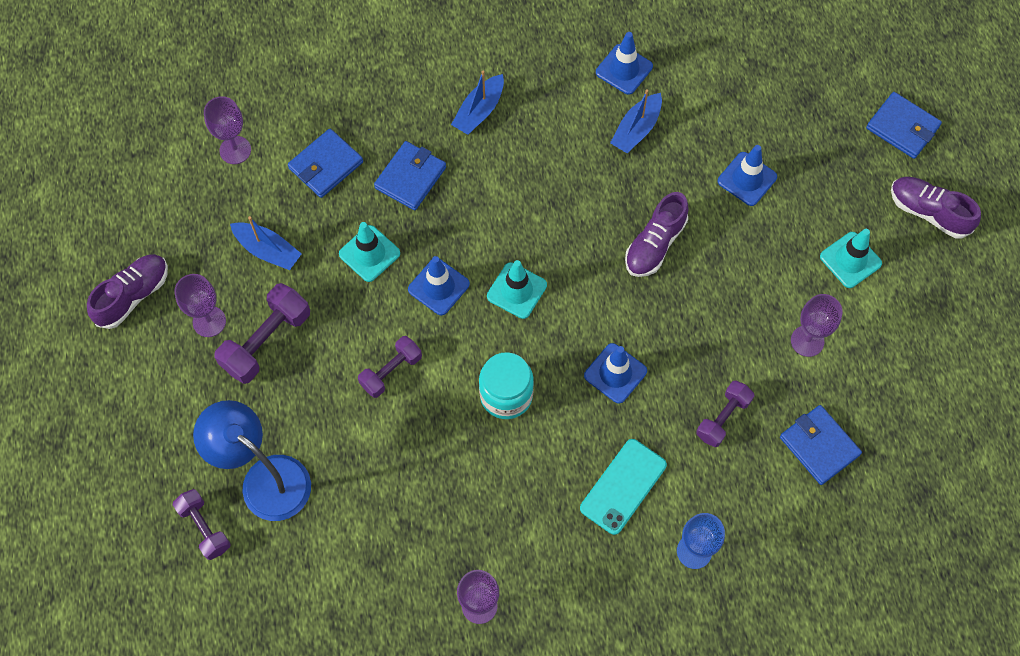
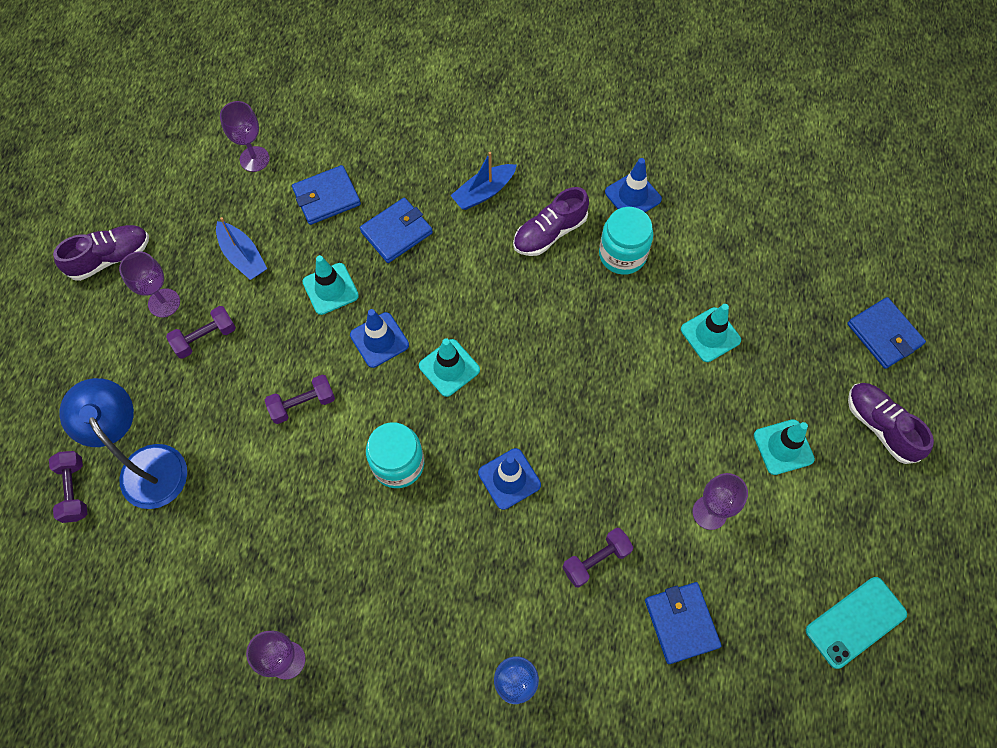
camera: 20 degrees right, 0 degrees up
purple dumbbell [214,283,310,384] -> purple dumbbell [166,306,236,359], size x0.65
turquoise phone [580,439,667,535] -> turquoise phone moved to [806,577,907,669]
blue boat [610,89,662,153] -> turquoise jar [599,207,653,275]
purple shoe [625,192,688,277] -> purple shoe moved to [513,187,589,256]
blue traffic cone [718,145,777,206] -> turquoise traffic cone [681,304,741,362]

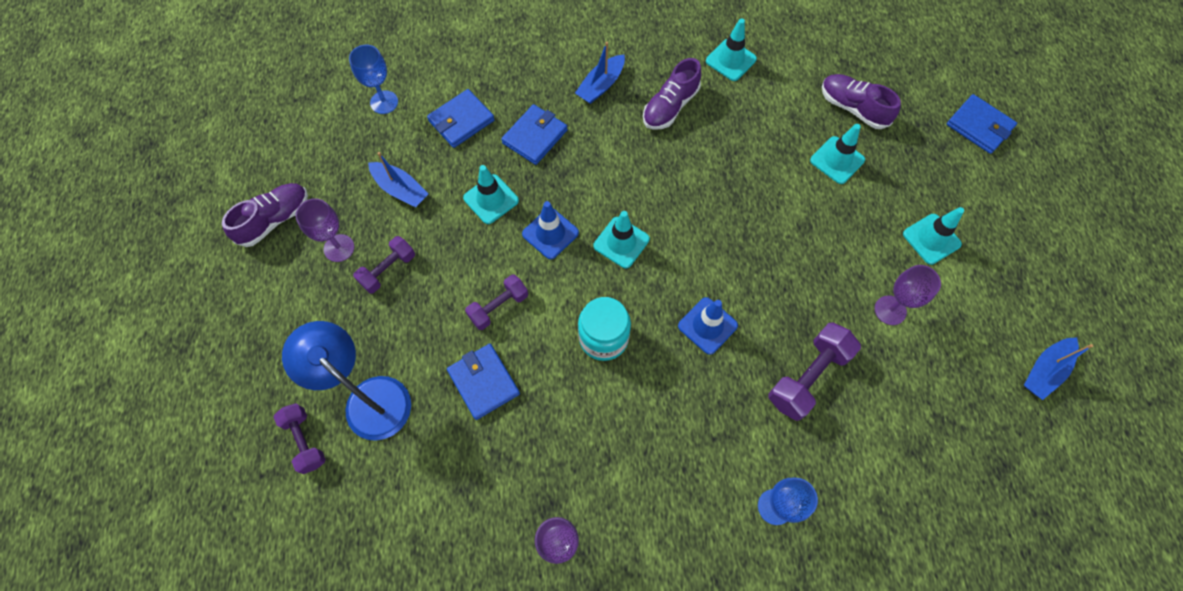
camera: 15 degrees left, 0 degrees up
purple goblet [220,101,270,172] -> blue goblet [349,45,398,114]
purple dumbbell [562,528,634,587] -> purple dumbbell [768,322,861,421], size x1.55
turquoise jar [599,207,653,275] -> none
blue traffic cone [605,158,662,212] -> turquoise traffic cone [706,18,757,81]
blue wallet [645,582,722,664] -> blue wallet moved to [447,344,520,420]
turquoise phone [806,577,907,669] -> blue boat [1024,337,1093,400]
purple shoe [848,383,934,464] -> purple shoe moved to [822,74,901,129]

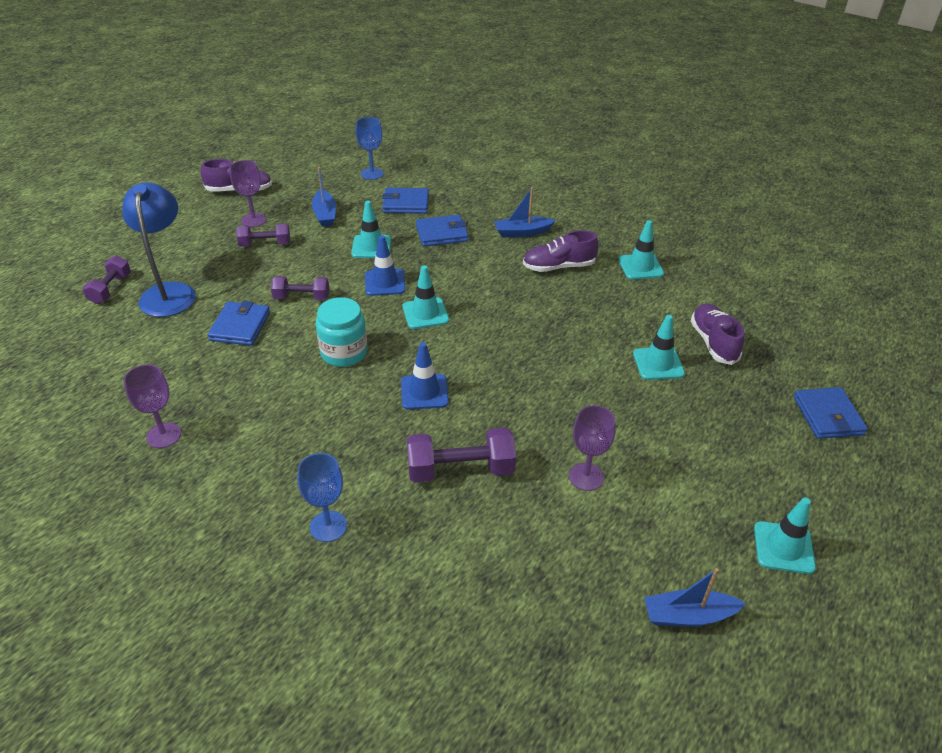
camera: 40 degrees right, 25 degrees down
turquoise traffic cone [903,207,964,265] -> turquoise traffic cone moved to [754,498,816,574]

